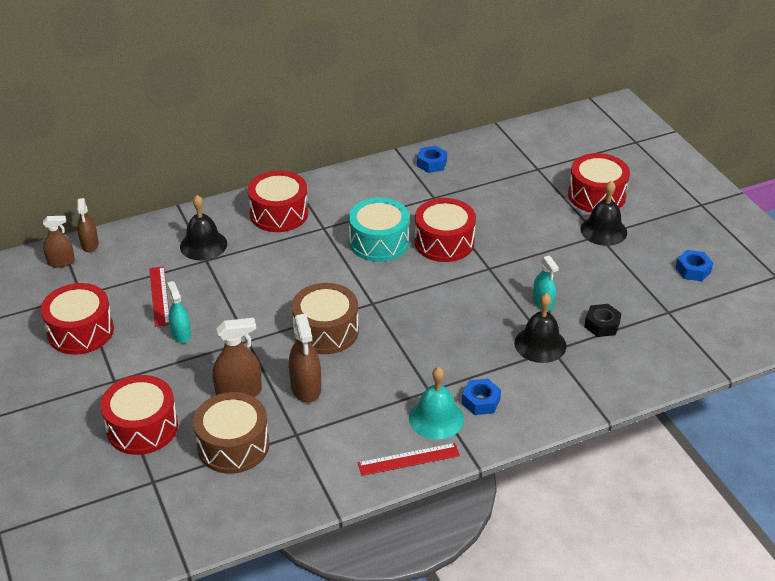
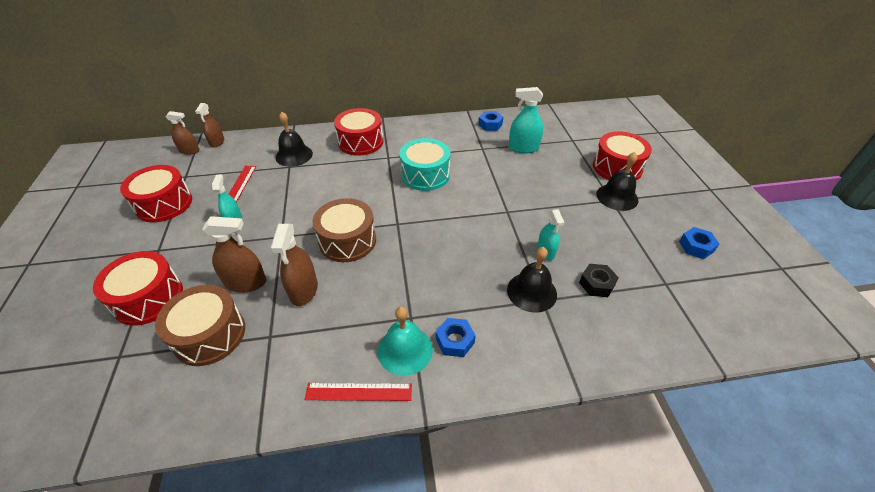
camera: 15 degrees right, 5 degrees up
red drum [414,198,476,262] -> none
none -> turquoise spray bottle [509,87,543,153]

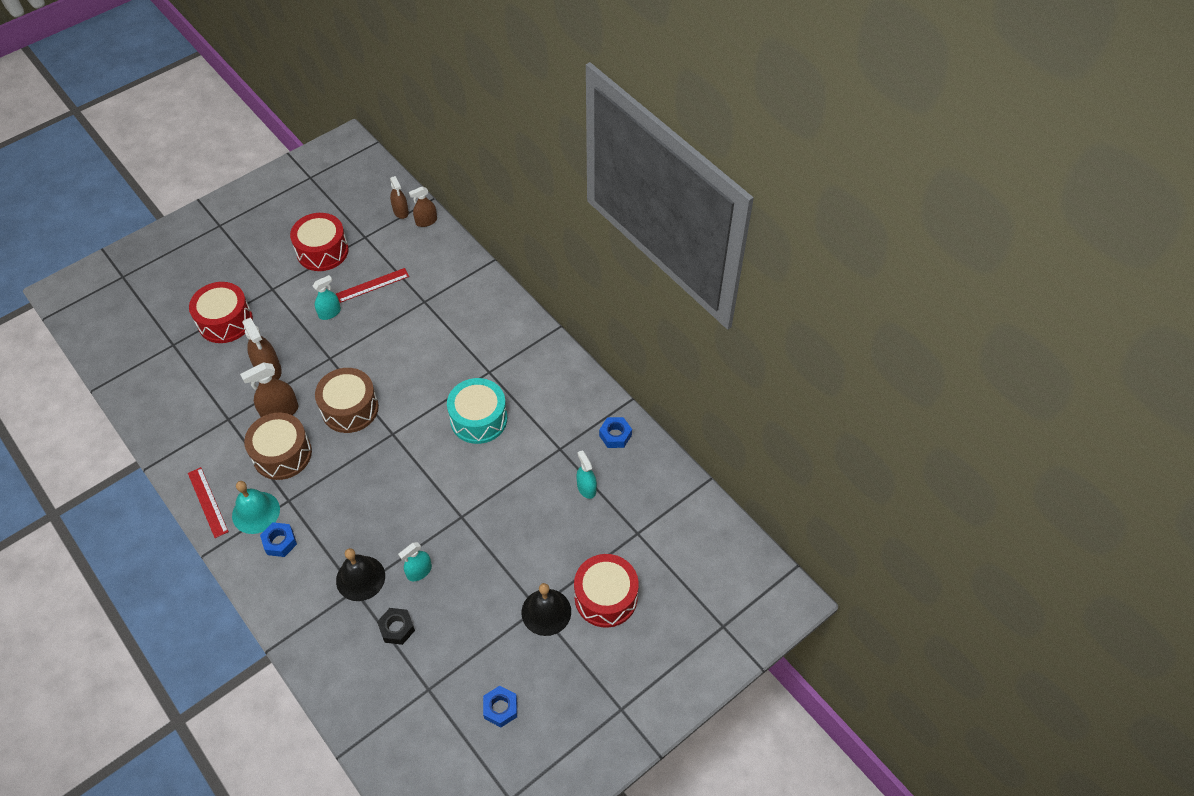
camera: 60 degrees right, 10 degrees up
brown drum [155,285,245,366] -> brown drum moved to [244,413,312,480]
black bell [275,112,313,167] -> none
red drum [334,108,383,156] -> none
turquoise spray bottle [509,87,543,153] -> turquoise spray bottle [576,450,597,499], size x0.67

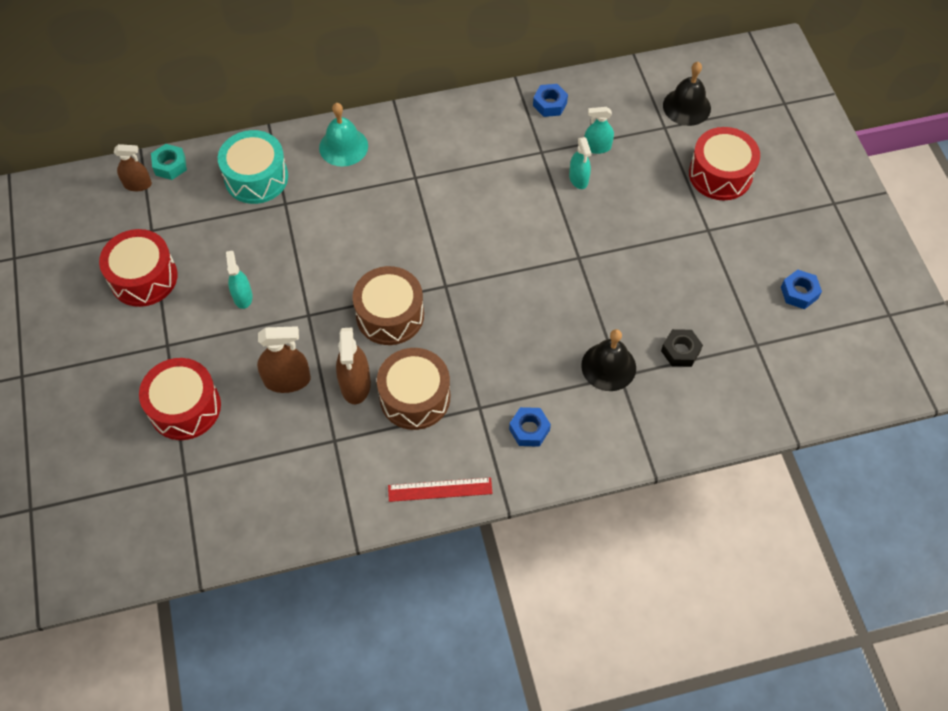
camera: 65 degrees left, 5 degrees up
turquoise bell [232,481,280,534] -> turquoise bell moved to [319,103,368,167]
red ruler [336,268,409,303] -> none
turquoise spray bottle [398,542,432,581] -> turquoise spray bottle moved to [569,137,592,189]
brown spray bottle [409,186,437,227] -> turquoise nut [151,144,187,180]
turquoise drum [447,378,507,444] -> turquoise drum moved to [218,130,288,204]
black bell [522,583,571,636] -> black bell moved to [663,62,711,126]

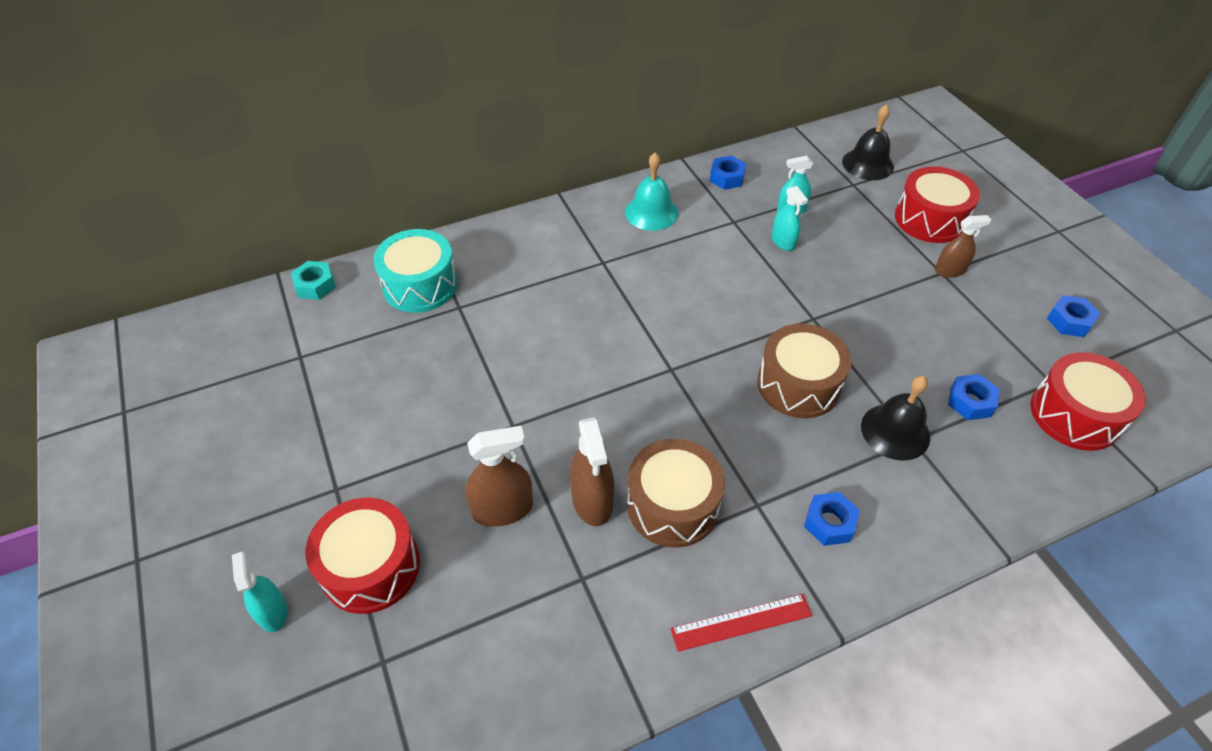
camera: 10 degrees left, 10 degrees down
red drum [99,229,178,307] -> red drum moved to [1031,352,1146,451]
brown spray bottle [114,144,152,191] -> brown spray bottle moved to [935,215,991,277]
turquoise spray bottle [226,251,253,309] -> turquoise spray bottle moved to [232,552,288,632]
turquoise bell [319,103,368,167] -> turquoise bell moved to [625,153,679,231]
brown drum [353,266,424,345] -> brown drum moved to [757,324,851,418]
black nut [661,329,703,367] -> blue nut [948,374,1000,420]

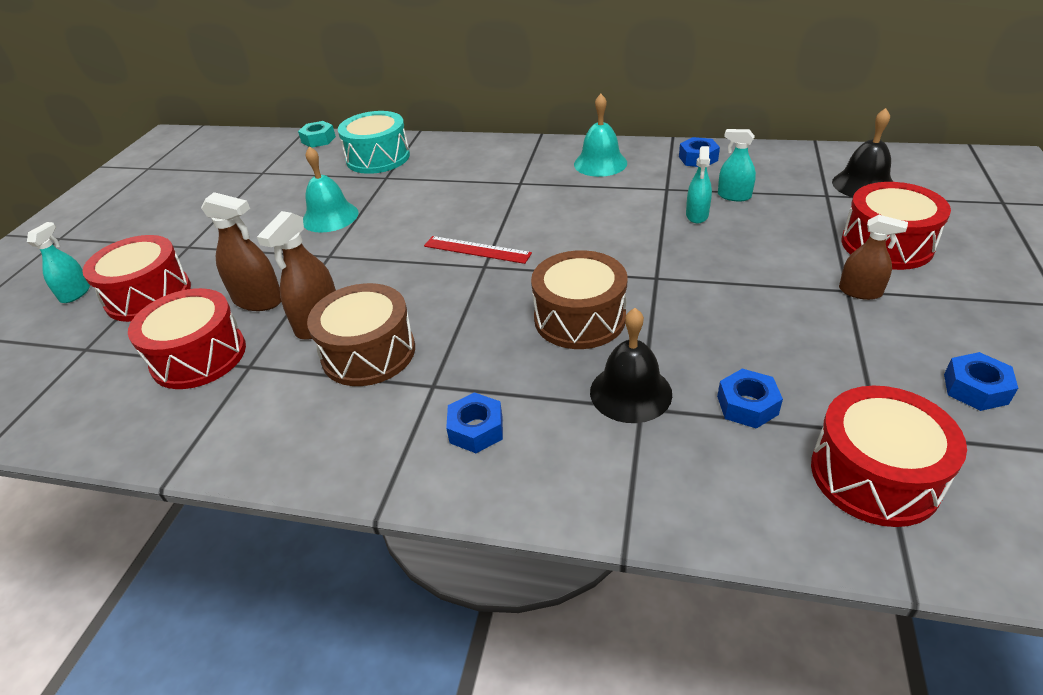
camera: 40 degrees right, 10 degrees down
red ruler [670,594,812,652] -> red ruler moved to [424,236,532,264]
none -> red drum [128,288,246,389]
none -> turquoise bell [303,146,359,233]

